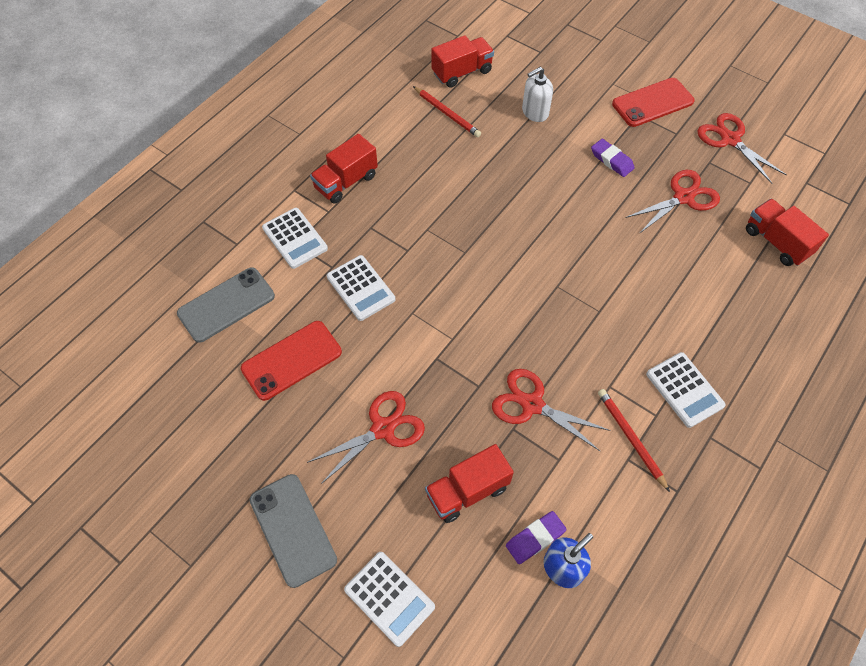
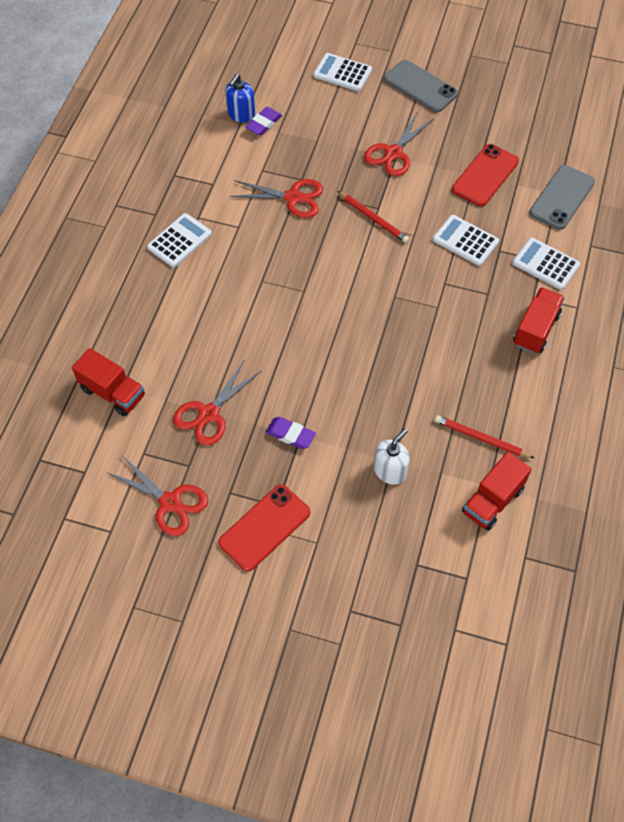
camera: 160 degrees right, 0 degrees up
red truck [425,444,514,523] -> none
red pencil [598,389,670,492] -> red pencil moved to [337,191,409,243]
white calculator [646,352,726,428] -> white calculator turned 90 degrees clockwise [147,213,212,267]

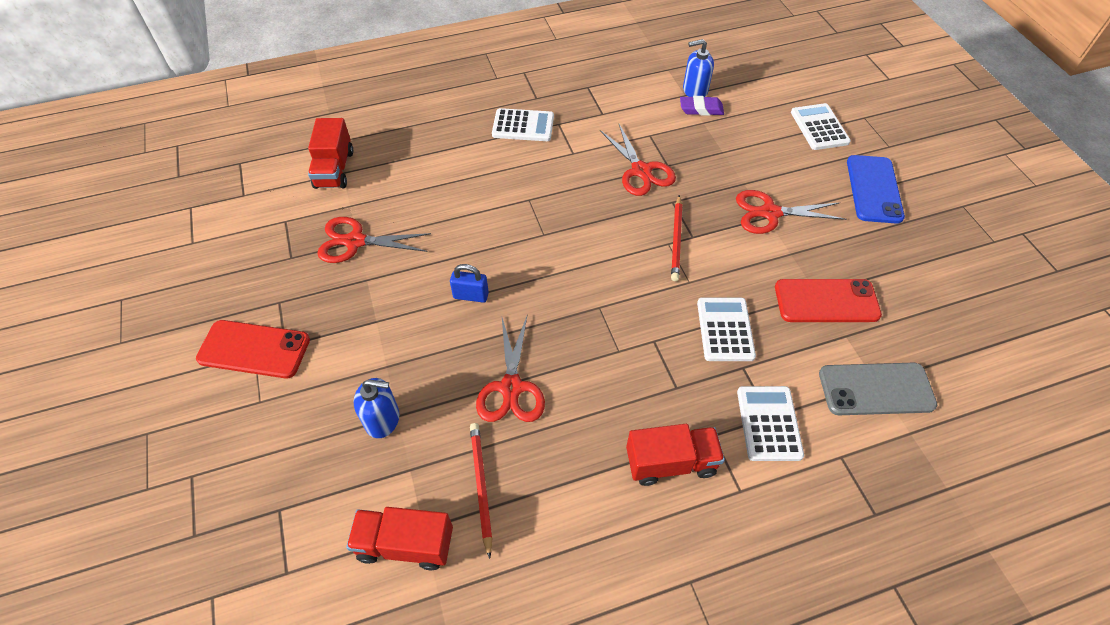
camera: 55 degrees right, 5 degrees down
red scissors [106,456,208,536] -> red scissors moved to [476,316,545,422]
purple eraser [266,417,316,449] -> none
white soap dispenser [374,429,410,485] -> blue soap dispenser [354,378,400,438]
grey phone [384,60,458,112] -> blue phone [847,155,905,224]
none -> blue padlock [450,264,489,303]

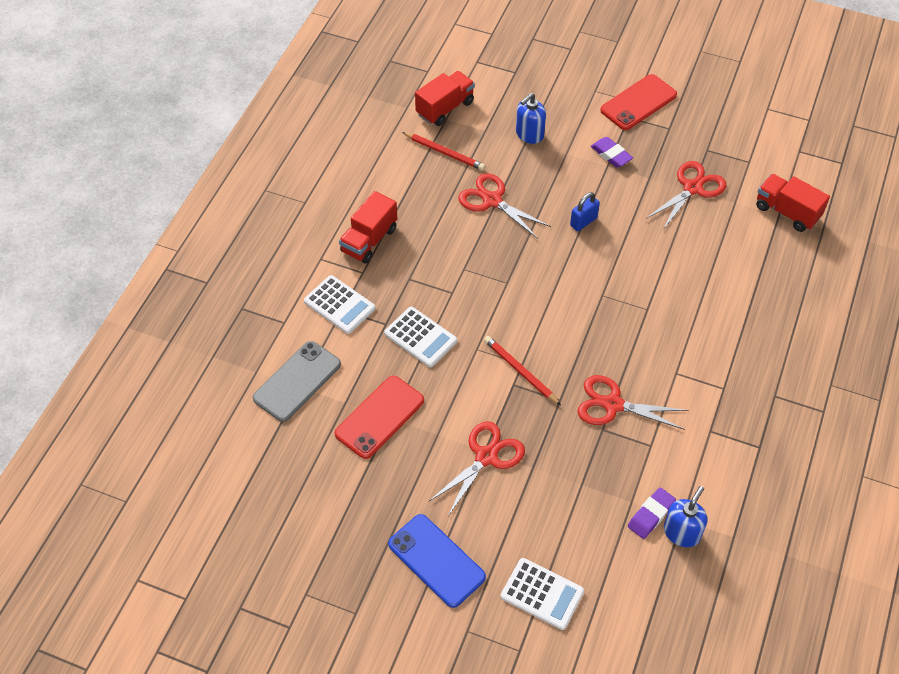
camera: 130 degrees right, 0 degrees up
white calculator [492,108,554,141] -> none
none -> purple eraser [591,137,633,168]

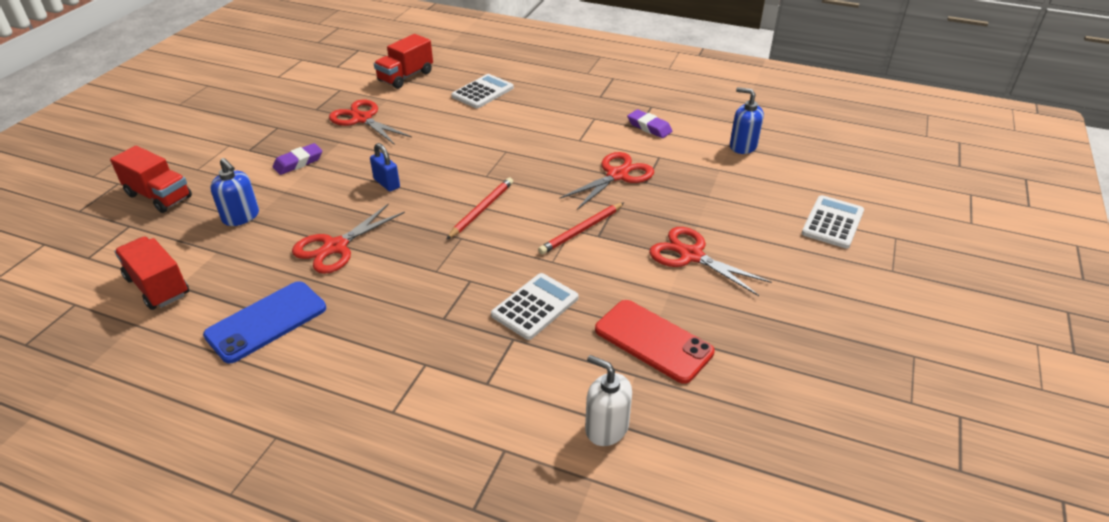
camera: 90 degrees left, 15 degrees down
grey phone [253,341,341,422] -> white soap dispenser [585,355,632,446]
white calculator [304,275,375,334] -> white calculator moved to [451,74,514,108]
red truck [339,191,397,264] -> red truck moved to [110,146,192,213]
blue phone [388,514,486,608] -> blue phone moved to [203,281,326,364]
red pencil [402,132,485,170] -> red pencil moved to [446,178,513,240]
red scissors [577,375,688,430] -> red scissors turned 150 degrees counterclockwise [559,152,654,210]
red phone [600,74,677,130] -> none
purple eraser [628,487,676,539] -> purple eraser moved to [627,109,672,138]

